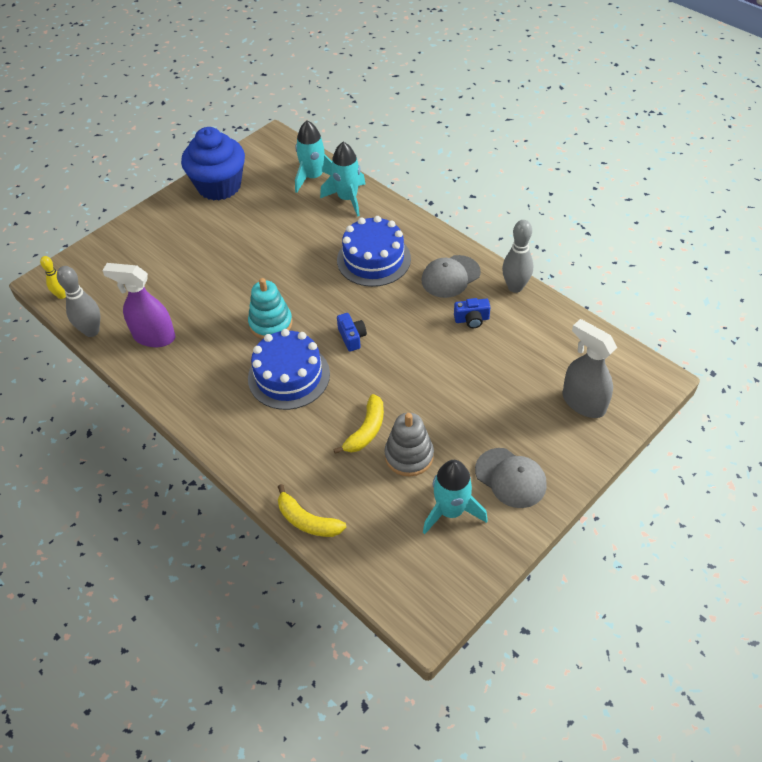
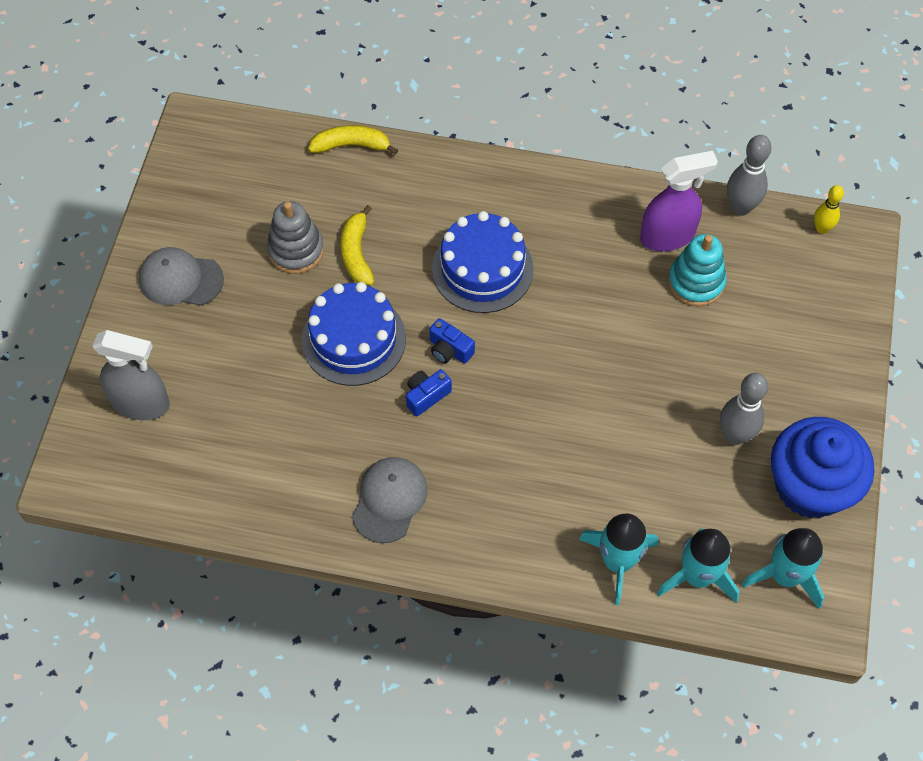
camera: 145 degrees right, 10 degrees up
turquoise stacking toy [248,278,292,339] -> turquoise stacking toy moved to [668,234,727,306]
blue cake [337,216,411,287] -> blue cake moved to [302,282,406,386]
turquoise rocket [423,460,488,534] -> turquoise rocket moved to [742,528,824,609]
blue camera [454,298,491,328] -> blue camera moved to [406,369,452,416]
grey bowling pin [502,220,533,293] -> grey bowling pin moved to [720,373,768,445]

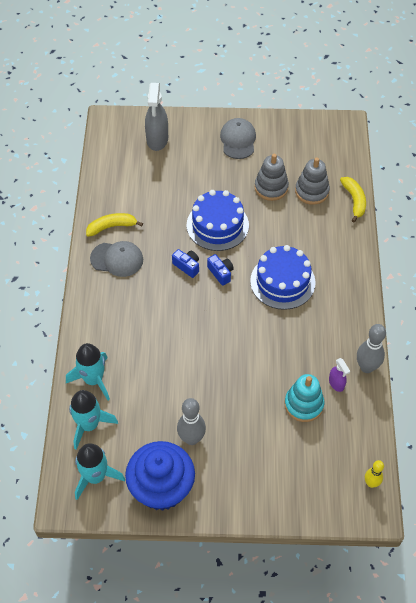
camera: 80 degrees right, 5 degrees down
yellow banana [341,205,374,285] -> yellow banana moved to [86,213,143,237]
blue camera [429,318,475,364] -> blue camera turned 120 degrees clockwise [207,254,234,286]
purple spray bottle [640,151,718,251] -> purple spray bottle [329,358,350,392], size x0.51
grey bowling pin [727,135,771,216] -> grey bowling pin moved to [357,324,386,373]
none -> grey stacking toy [295,158,330,205]

